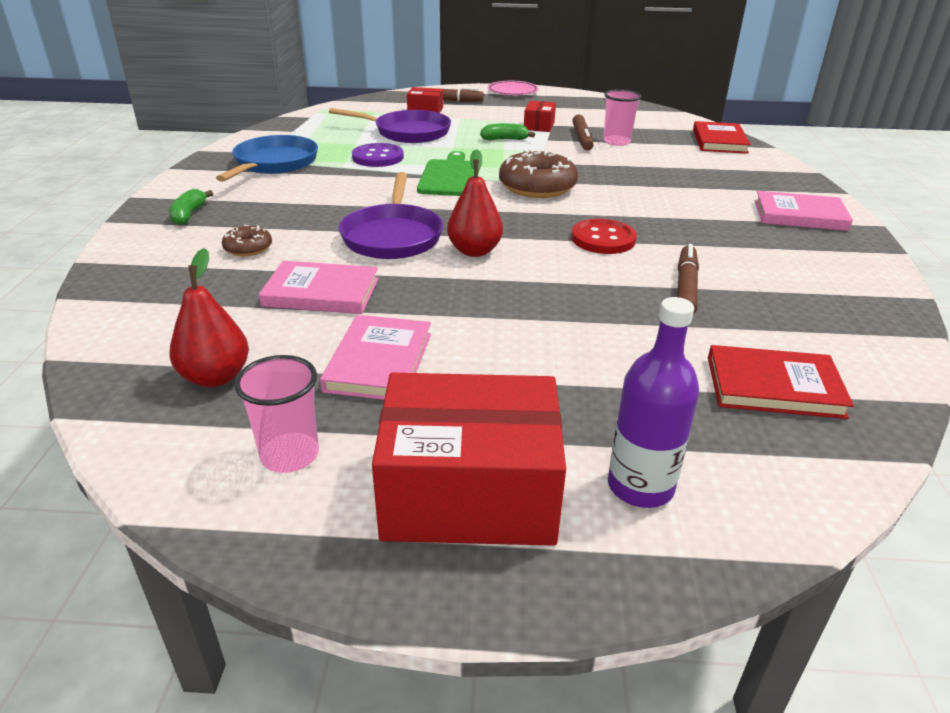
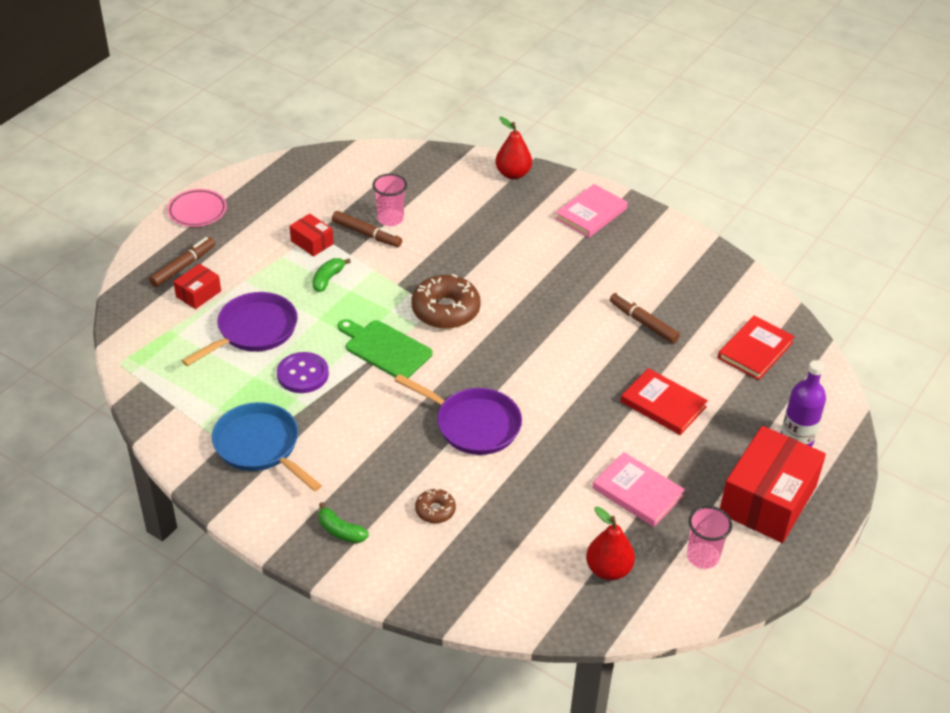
camera: 60 degrees left, 10 degrees up
pink book [259,261,379,314] -> none
red pear [447,149,503,257] -> red pear moved to [495,117,532,179]
red button [571,219,637,254] -> none
red book [693,121,751,154] -> red book moved to [621,368,708,435]

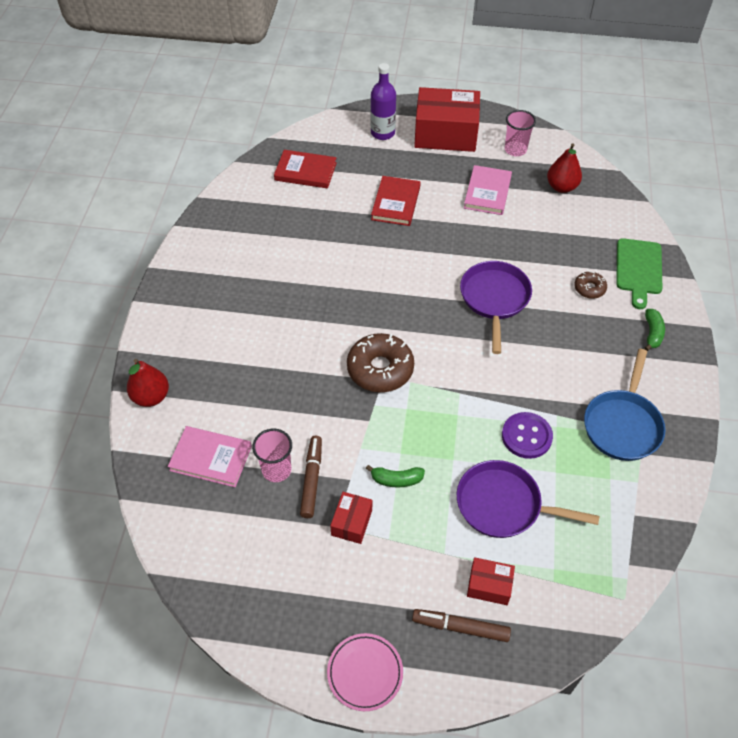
camera: 115 degrees left, 10 degrees up
green cutting board [338,319,432,378] -> green cutting board moved to [616,238,662,309]
pink book [555,184,628,238] -> pink book moved to [168,426,252,487]
brown marker [610,293,680,343] -> none

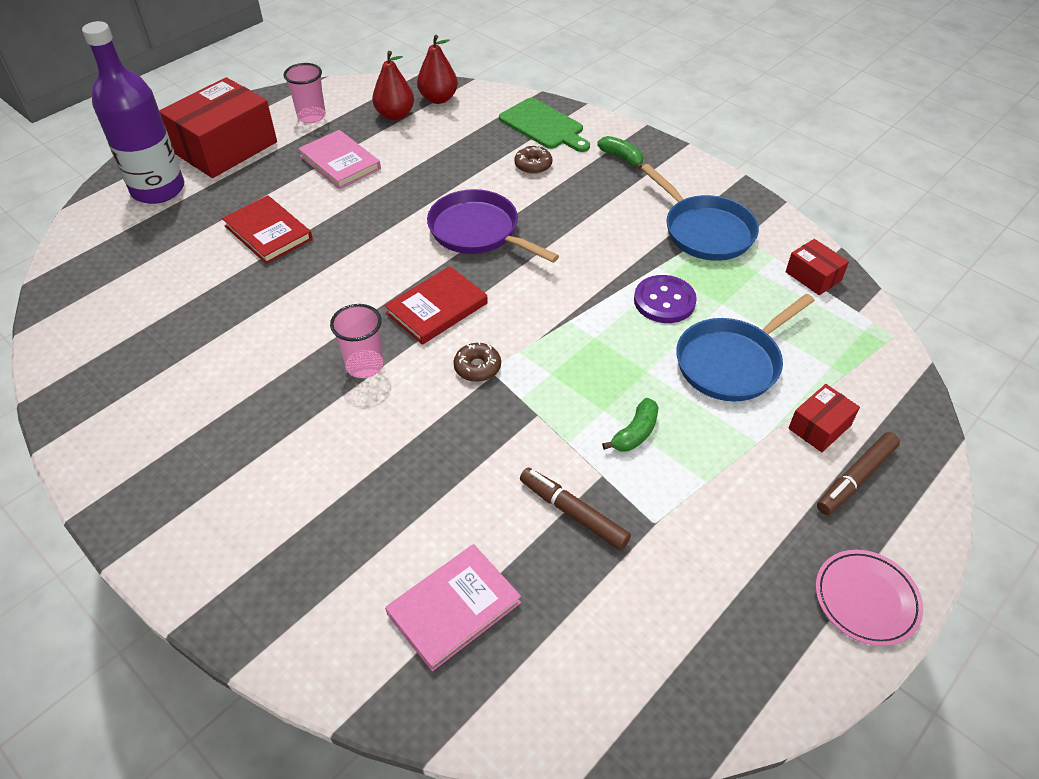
camera: 55 degrees left, 5 degrees down
red pear [127,359,169,407] -> red pear moved to [417,35,458,104]
pink cup [252,429,292,482] -> pink cup moved to [330,304,383,378]
red book [274,150,337,189] -> red book moved to [385,266,488,345]
red box [330,492,372,544] -> red box moved to [786,239,849,295]
brown donut [347,333,414,392] -> brown donut [454,341,501,382], size x0.51
purple bottle [371,63,396,140] -> purple bottle [82,21,184,204], size x1.55
purple pan [457,460,600,538] -> blue pan [676,294,815,402]

